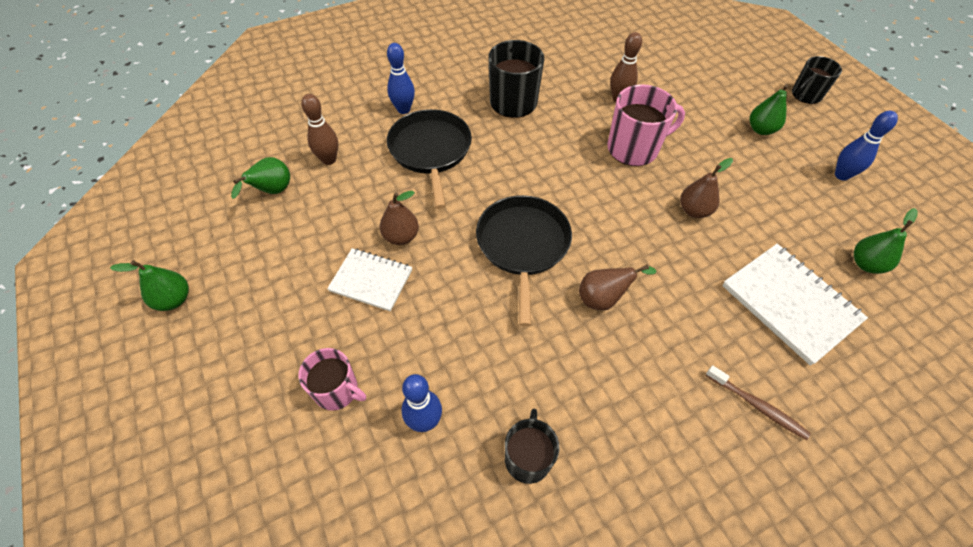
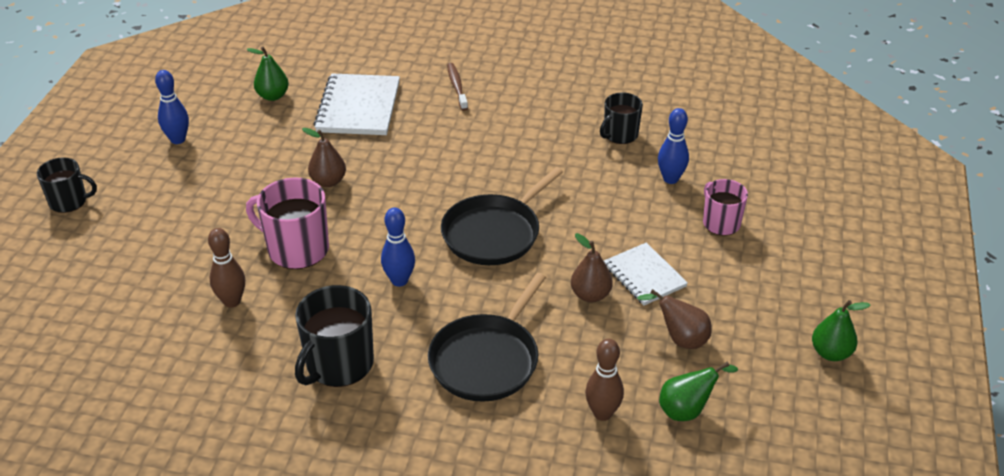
camera: 140 degrees left, 15 degrees down
blue bowling pin [387,43,415,114] -> blue bowling pin moved to [381,207,415,287]
brown pear [579,265,656,310] -> brown pear moved to [637,289,712,349]
green pear [750,84,788,135] -> none

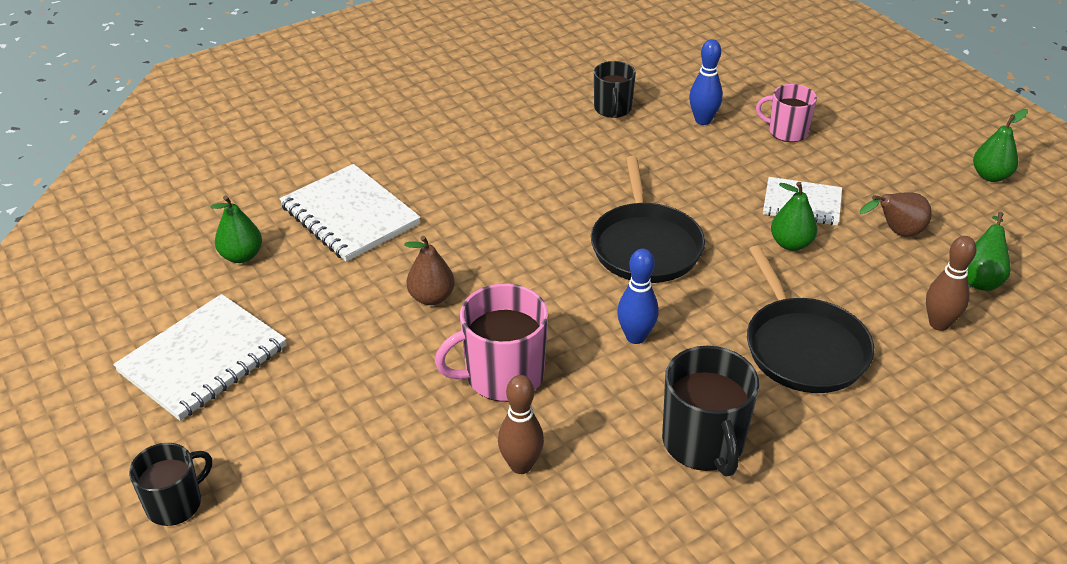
camera: 45 degrees left, 0 degrees up
blue bowling pin [155,70,189,144] -> white notebook [113,294,286,421]
brown toothbrush [447,63,468,111] -> none
brown pear [571,233,613,302] -> green pear [771,182,817,251]

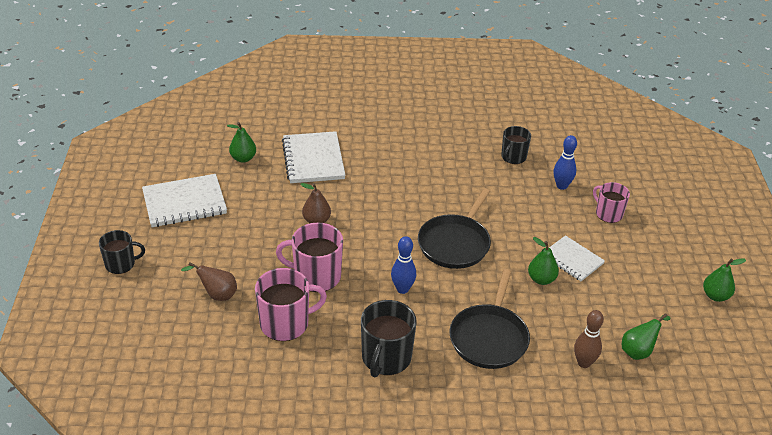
camera: 30 degrees right, 0 degrees up
brown bowling pin [498,375,544,474] -> pink mug [255,268,327,341]
brown pear [860,192,932,237] -> brown pear moved to [181,263,237,301]

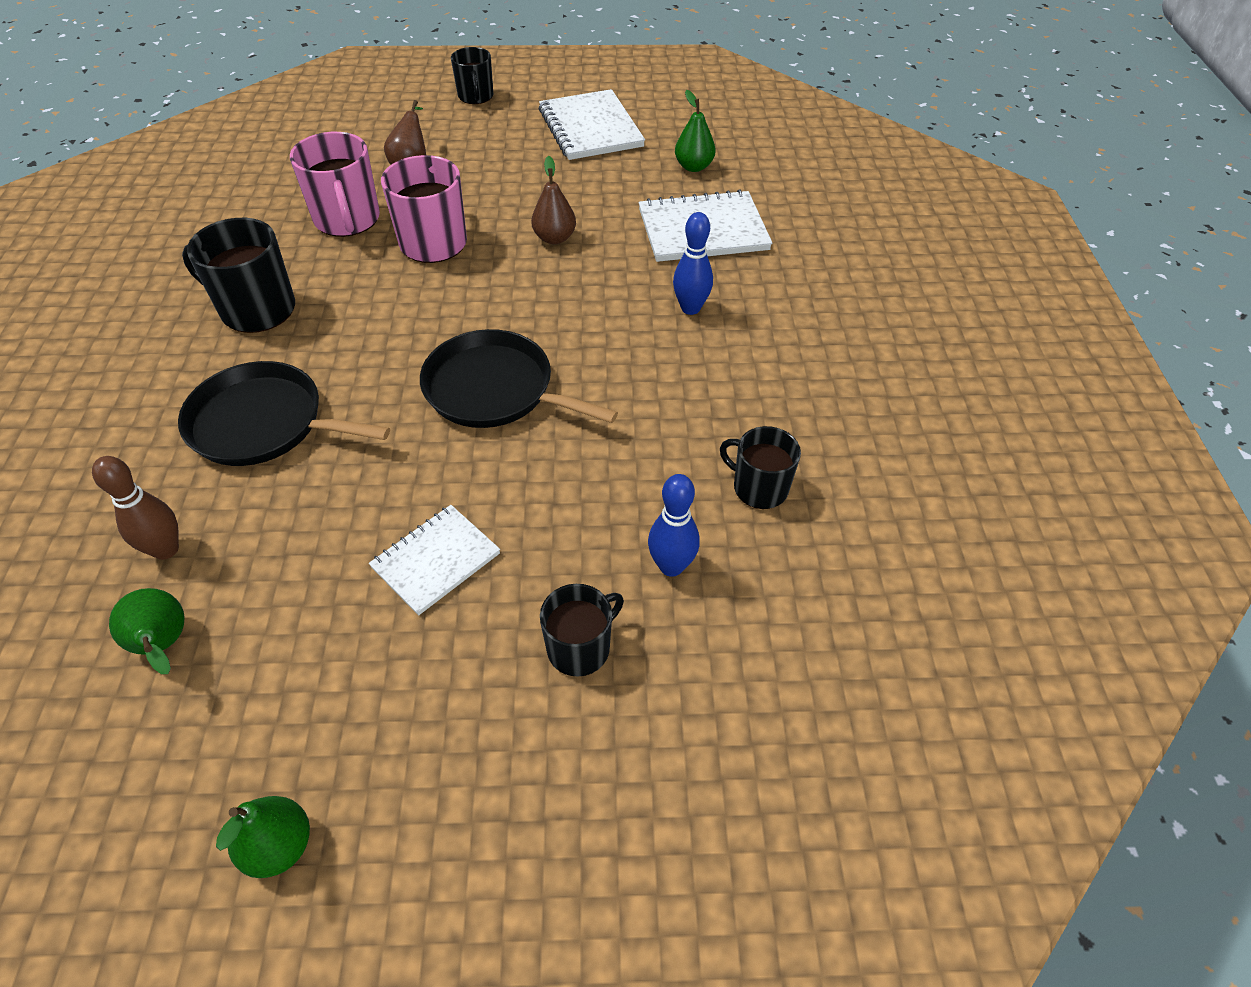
camera: 90 degrees right, 10 degrees up
blue bowling pin [391,236,416,294] -> blue bowling pin moved to [673,212,713,315]
green pear [528,237,559,285] -> none
pink mug [593,182,630,223] -> black mug [540,584,624,677]

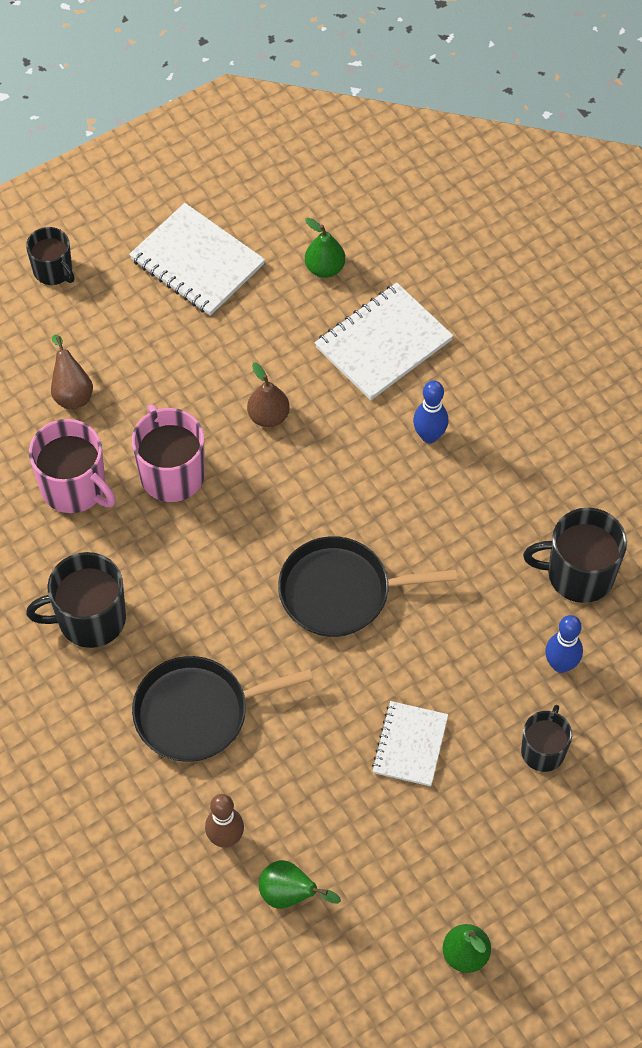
camera: 30 degrees left, 10 degrees up
black mug [720,426,801,509] -> black mug [523,508,627,603], size x1.57

